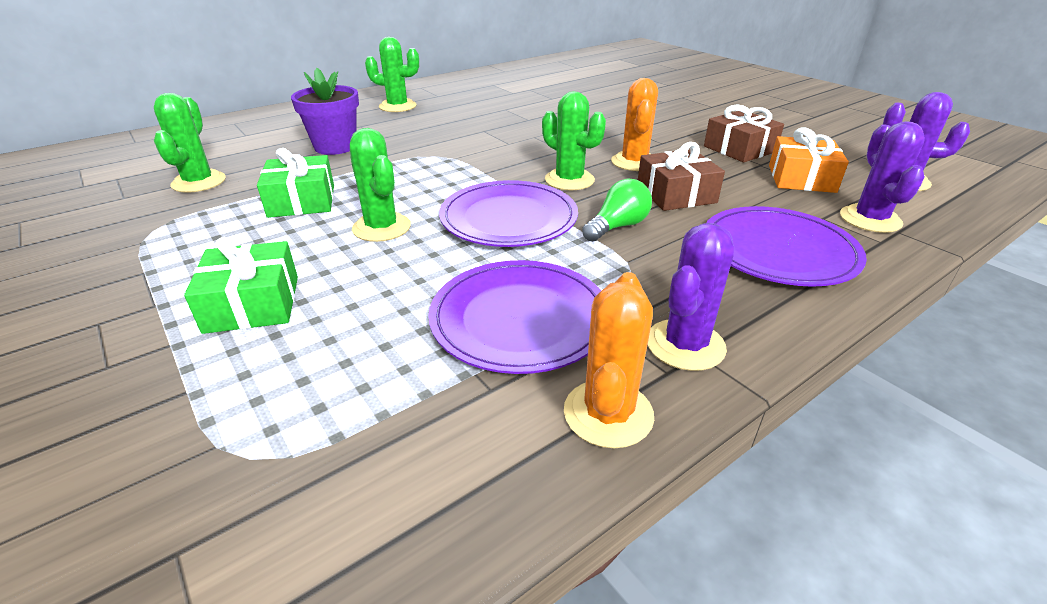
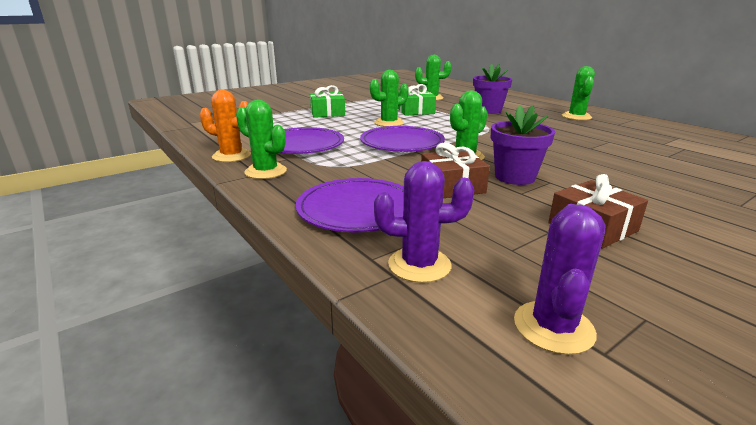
camera: 90 degrees right, 10 degrees down
green light bulb [582,179,652,242] -> none
orange cactus [611,78,658,171] -> purple flower pot [491,105,555,185]
purple cactus [648,223,734,371] -> green cactus [236,100,287,179]
orange gift [769,127,849,193] -> none

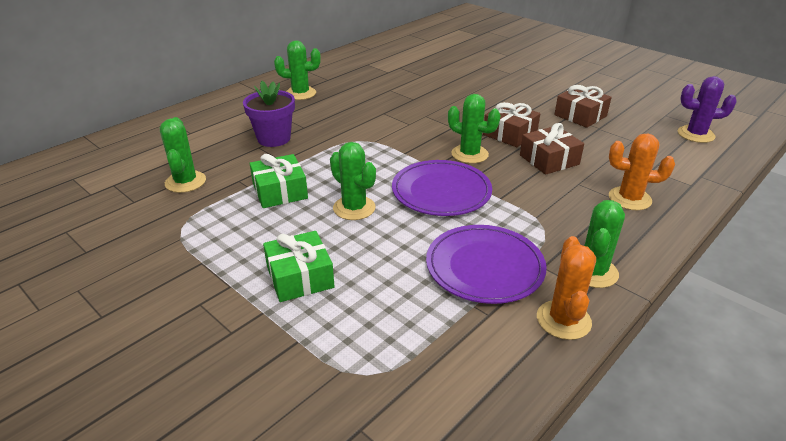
camera: 100 degrees left, 10 degrees up
purple plate [296,178,404,232] -> orange cactus [609,133,675,210]
purple cactus [374,161,474,283] -> none
purple flower pot [491,105,555,185] -> brown gift [483,102,540,147]

